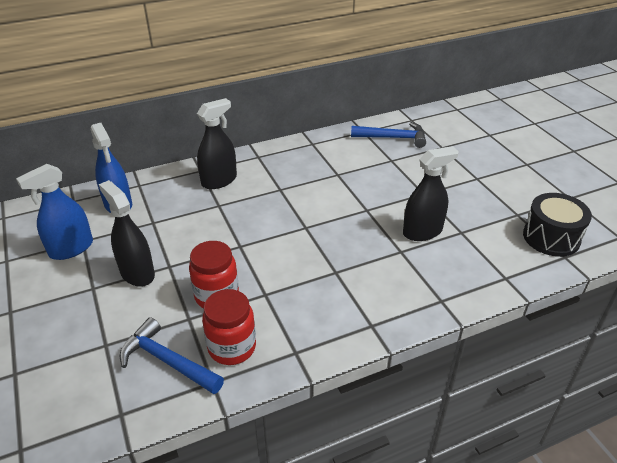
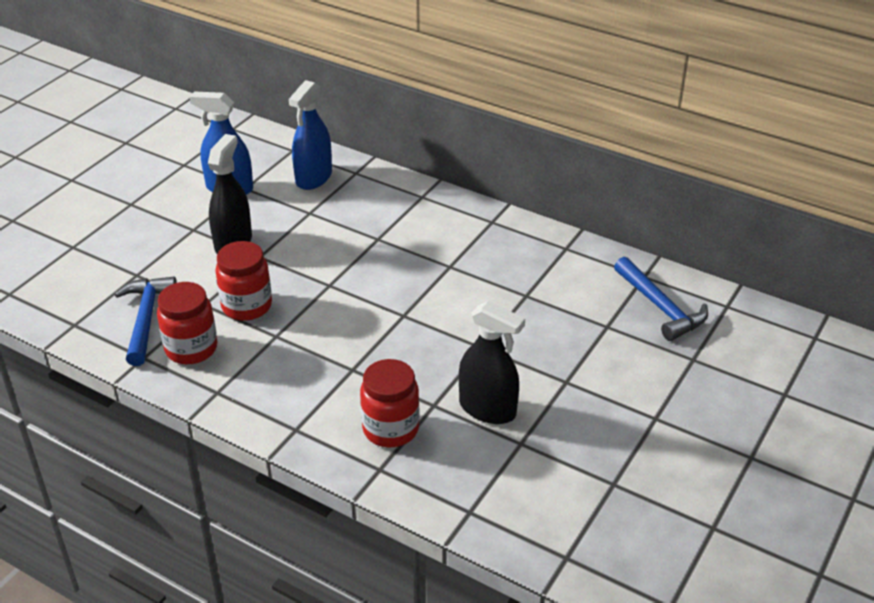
camera: 55 degrees right, 0 degrees up
black spray bottle [197,98,237,189] -> none
black drum [523,193,592,257] -> none
none -> red jar [360,359,420,447]

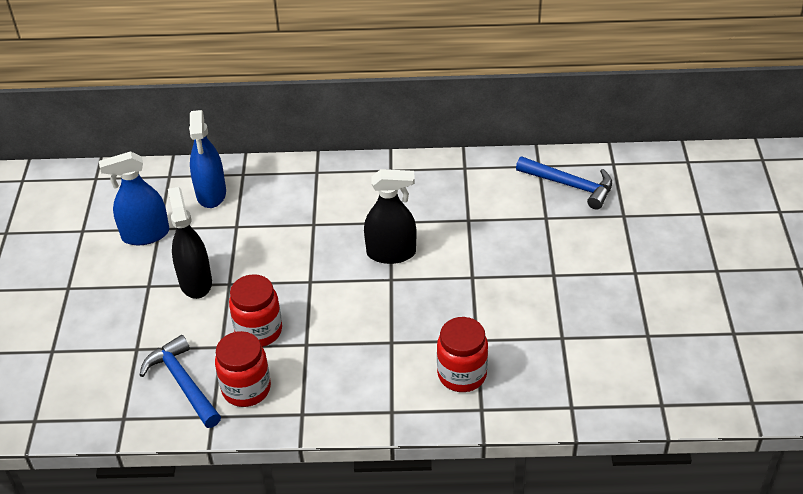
camera: 30 degrees left, 5 degrees up
black spray bottle [459,301,525,424] -> black spray bottle moved to [364,169,416,264]

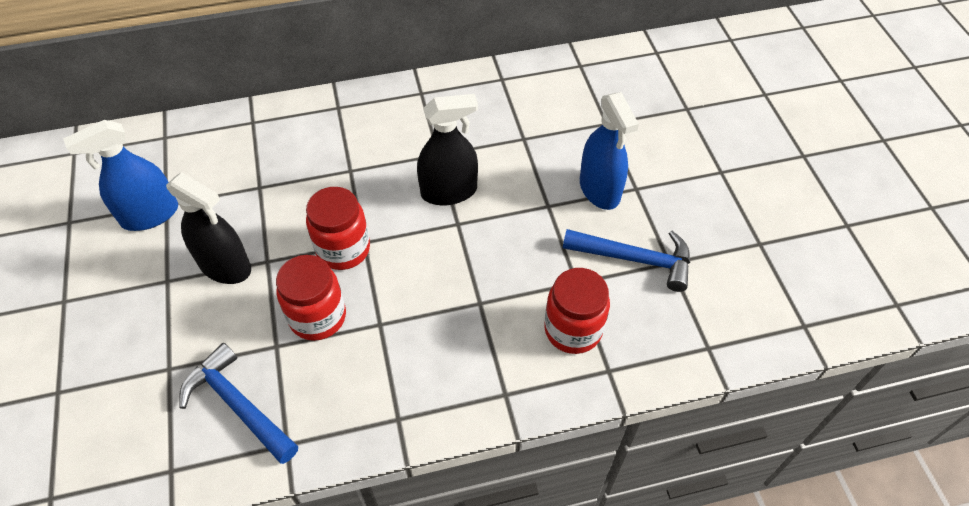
camera: 15 degrees left, 10 degrees up
black spray bottle [168,187,212,299] -> black spray bottle turned 150 degrees clockwise [166,172,251,284]
blue spray bottle [189,110,226,208] -> blue spray bottle moved to [580,92,639,210]
red jar [215,331,271,407] -> red jar moved to [306,187,370,270]
blue hammer [516,156,612,209] -> blue hammer moved to [563,229,690,292]

